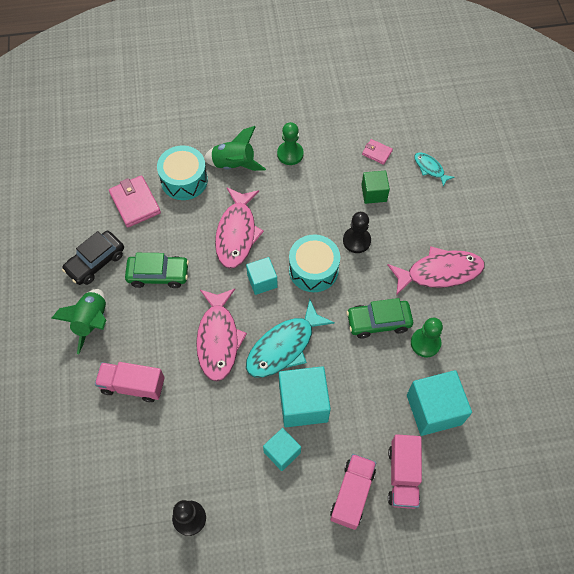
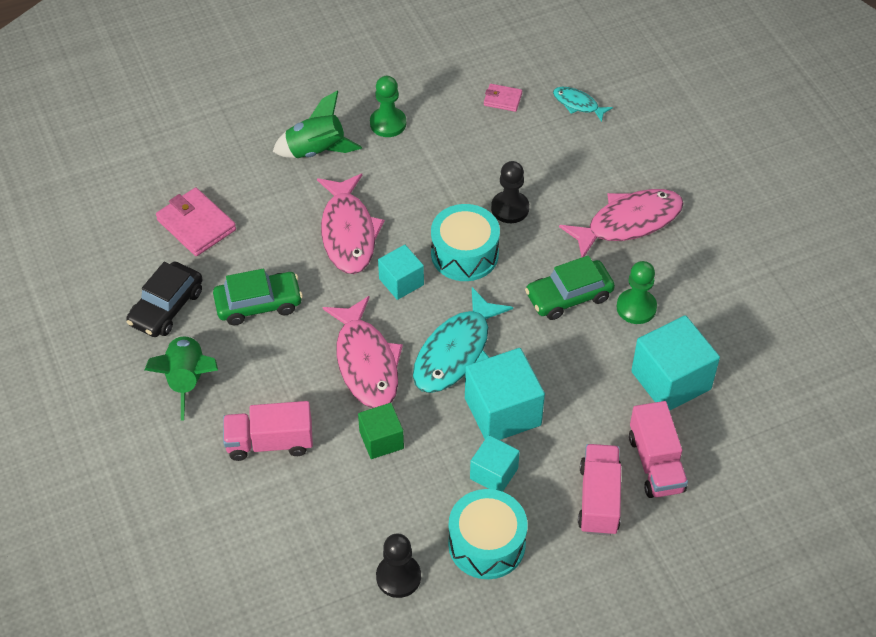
camera: 15 degrees left, 10 degrees down
turquoise drum [157,145,208,200] -> turquoise drum moved to [448,489,528,579]
green cube [361,171,390,204] -> green cube moved to [358,403,404,459]

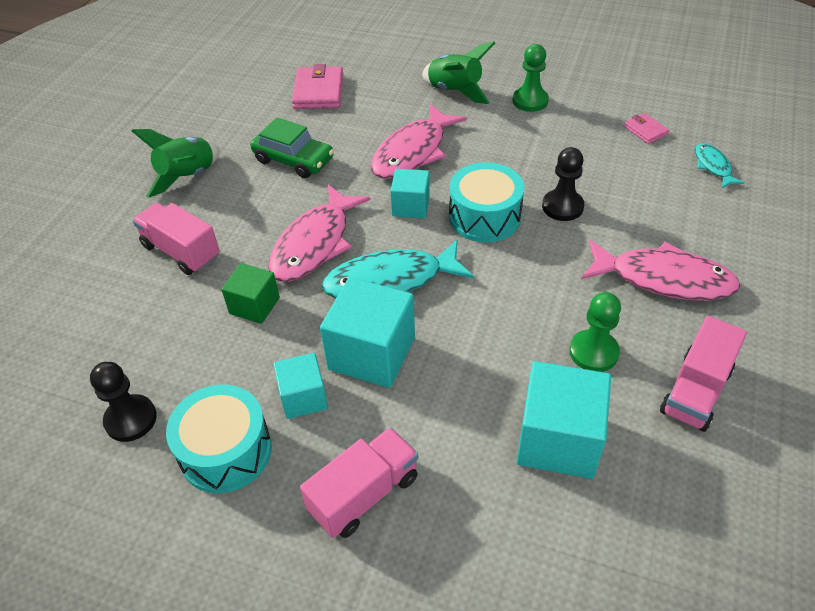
camera: 45 degrees right, 5 degrees down
black car [126,262,203,337] -> none
green car [525,255,615,320] -> none
pink truck [629,401,688,498] -> pink truck moved to [660,316,747,432]

